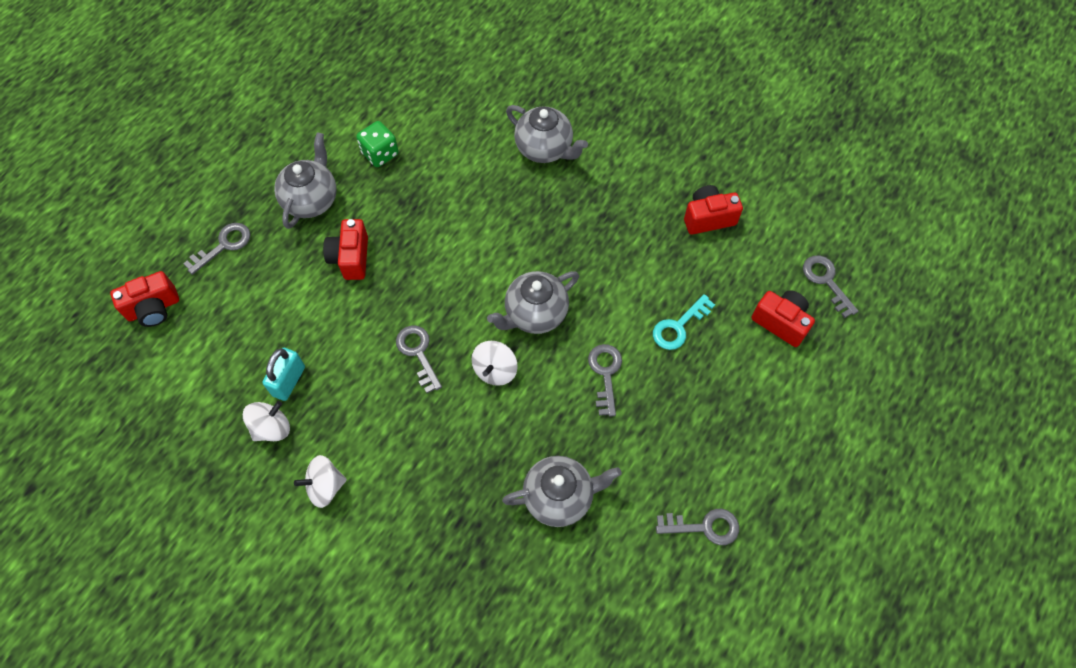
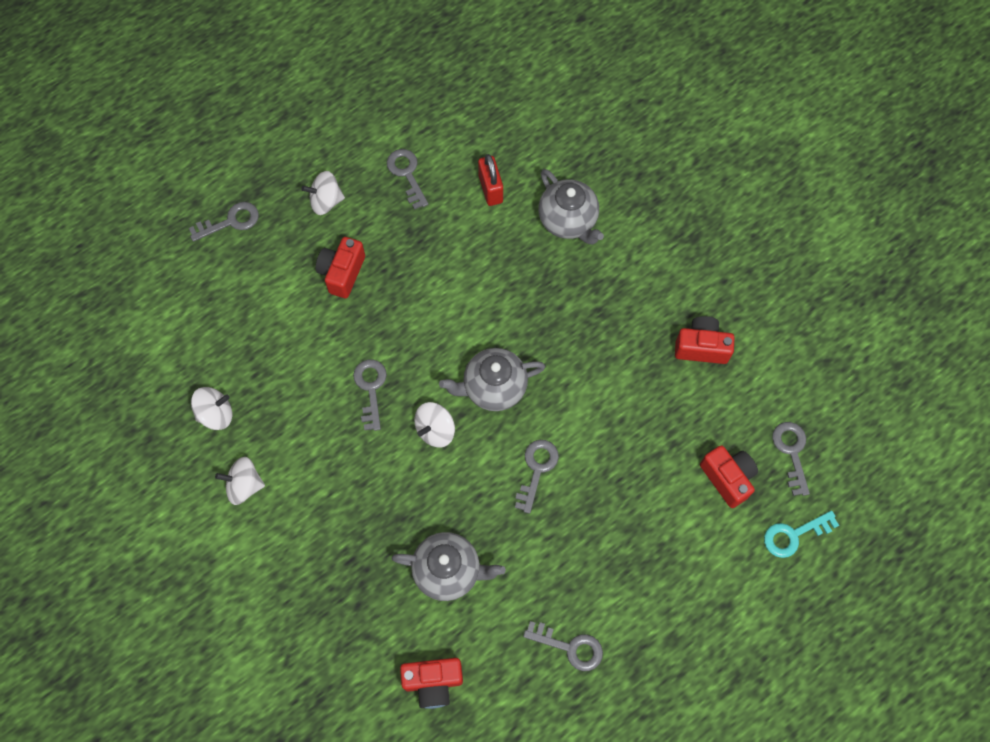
camera: 20 degrees right, 5 degrees up
red camera [110,271,179,327] -> red camera moved to [400,658,463,709]
turquoise padlock [262,348,305,401] -> none
grey teapot [274,133,337,229] -> white spinning top [301,171,345,215]
green dice [356,121,399,167] -> grey key [387,149,428,209]
turquoise key [653,294,715,350] -> turquoise key moved to [764,511,839,558]
none -> red padlock [478,154,503,206]

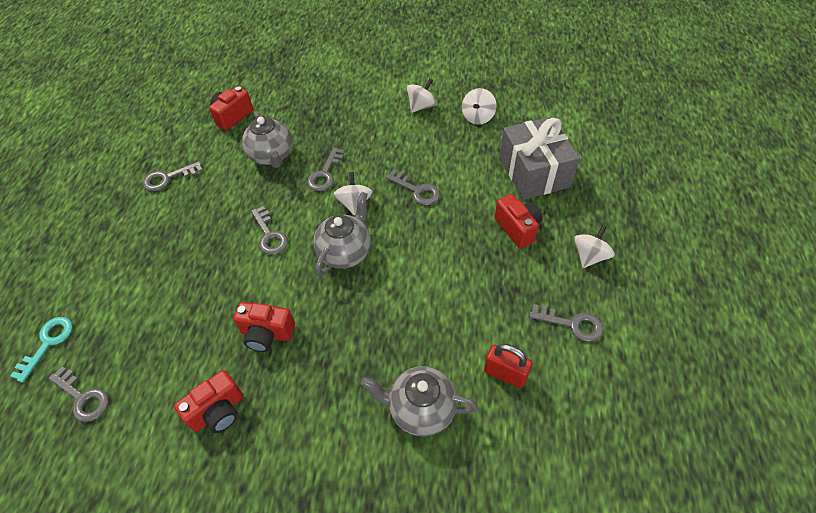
camera: 135 degrees right, 15 degrees down
grey key [189,202,259,242] -> grey key moved to [307,148,345,191]
grey teapot [392,532,506,601] -> grey teapot turned 75 degrees counterclockwise [242,111,293,168]
red camera [700,445,758,508] -> red camera moved to [233,302,295,352]
none -> grey gift [499,117,580,200]

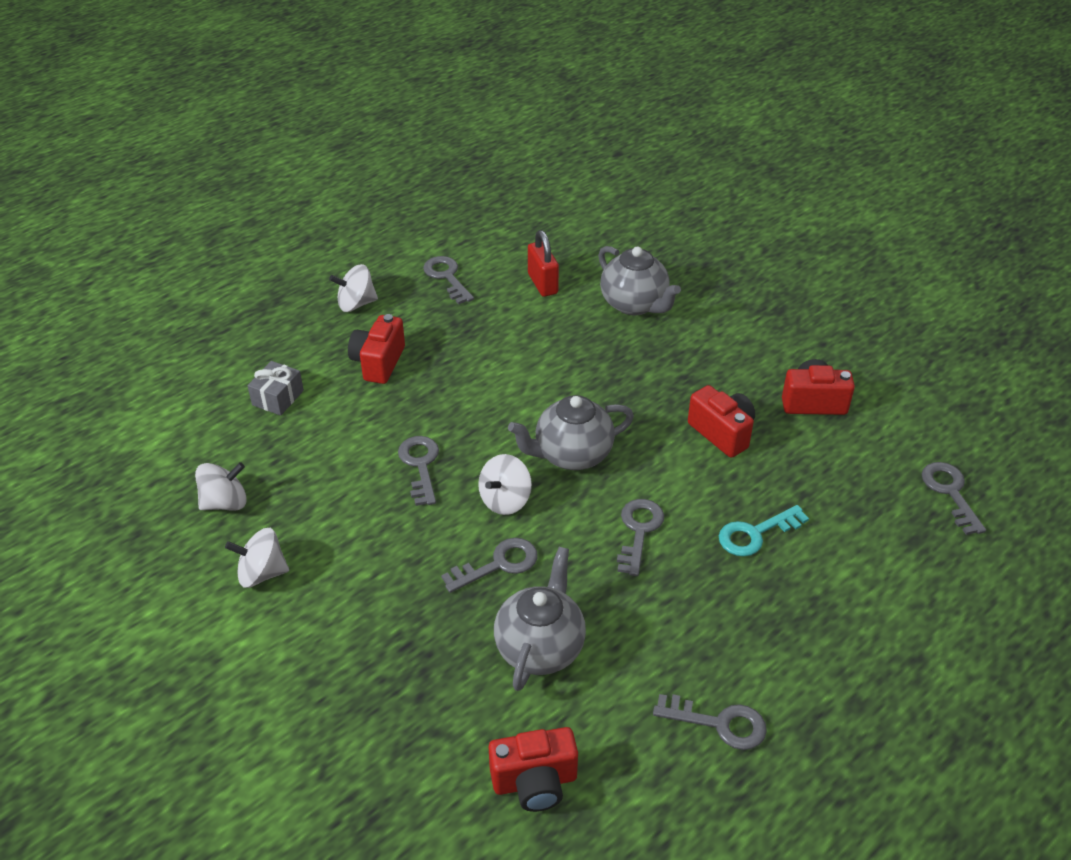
camera: 140 degrees left, 10 degrees down
turquoise key [10,317,73,383] -> turquoise key moved to [719,505,809,557]
grey gift [499,117,580,200] -> grey gift [247,361,304,416], size x0.46

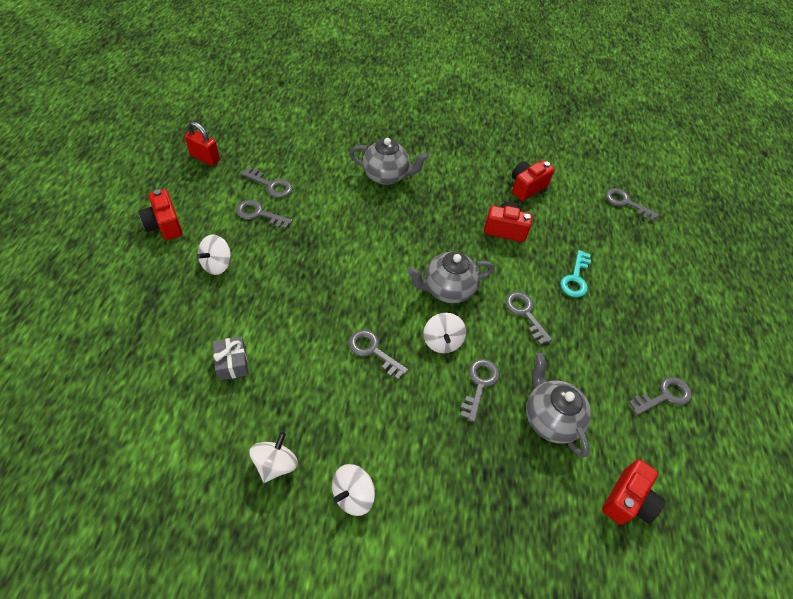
camera: 45 degrees left, 10 degrees up
red camera [348,314,405,384] -> red camera moved to [139,189,183,240]
grey teapot [508,395,634,470] -> grey teapot turned 45 degrees clockwise [407,252,494,303]
red padlock [528,230,559,297] -> red padlock moved to [185,121,220,166]
none -> grey key [242,167,293,198]

